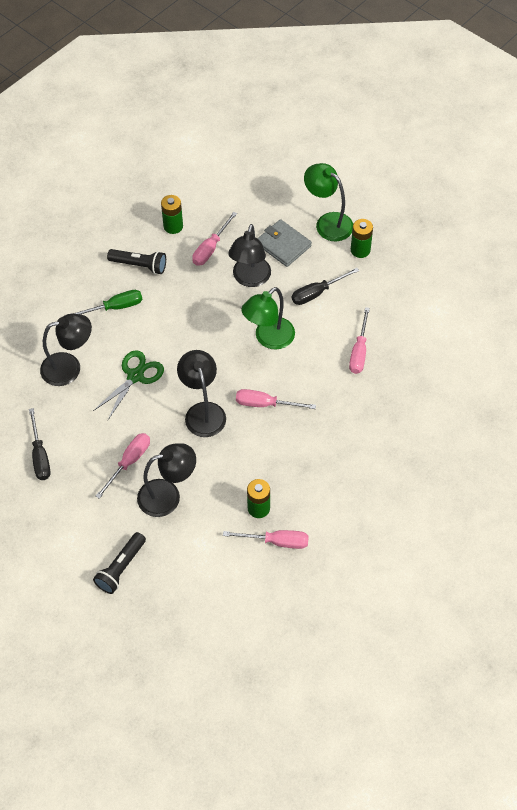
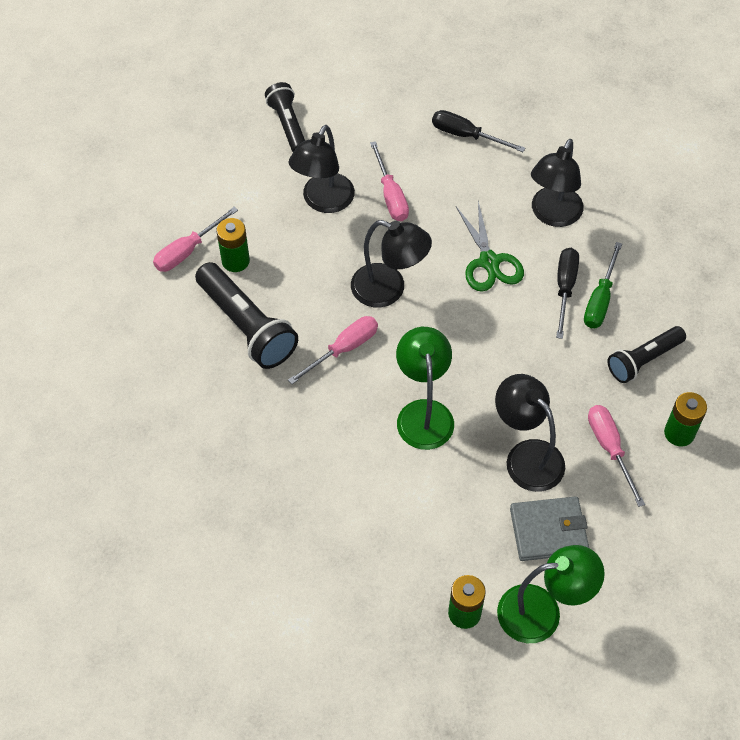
camera: 130 degrees right, 0 degrees up
black screwdriver [292,268,359,305] -> black screwdriver moved to [556,248,579,339]
pink screwdriver [349,307,370,374] -> none
none -> black flashlight [195,262,298,369]

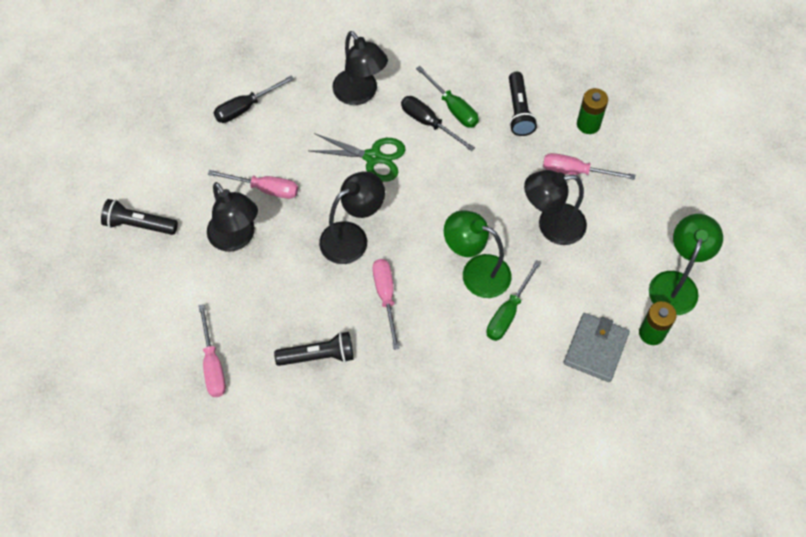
camera: 60 degrees left, 5 degrees up
black flashlight [195,262,298,369] -> black flashlight [274,332,353,366], size x0.64
green battery [216,218,250,272] -> none
grey wallet [510,496,589,561] -> grey wallet moved to [564,313,630,382]
none -> green screwdriver [486,260,541,341]

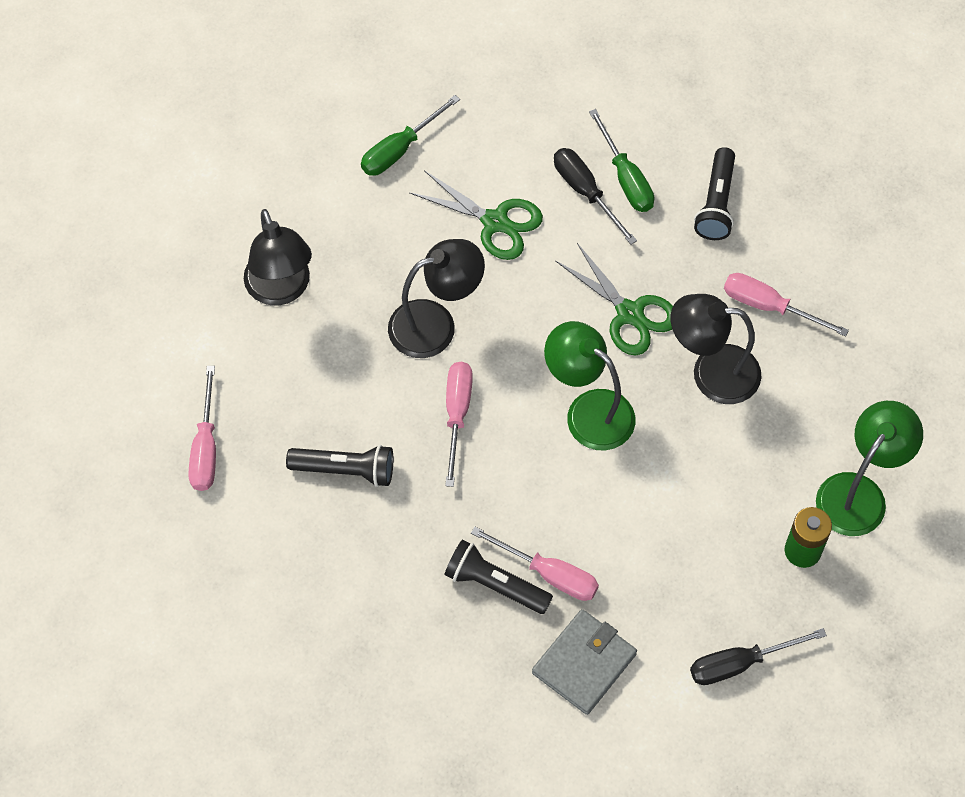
camera: 15 degrees right, 0 degrees up
black flashlight [101,199,178,235] -> black flashlight moved to [445,540,553,614]
pink screwdriver [208,170,298,199] -> pink screwdriver moved to [471,527,599,601]
black screwdriver [214,75,294,123] -> black screwdriver moved to [690,628,827,685]
black lamp [332,31,388,105] -> none
green screwdriver [486,260,541,341] -> green screwdriver moved to [361,95,460,176]
grey wallet [564,313,630,382] -> grey wallet moved to [532,609,637,715]
green battery [577,88,608,134] -> none
none -> green scissors [555,243,673,356]

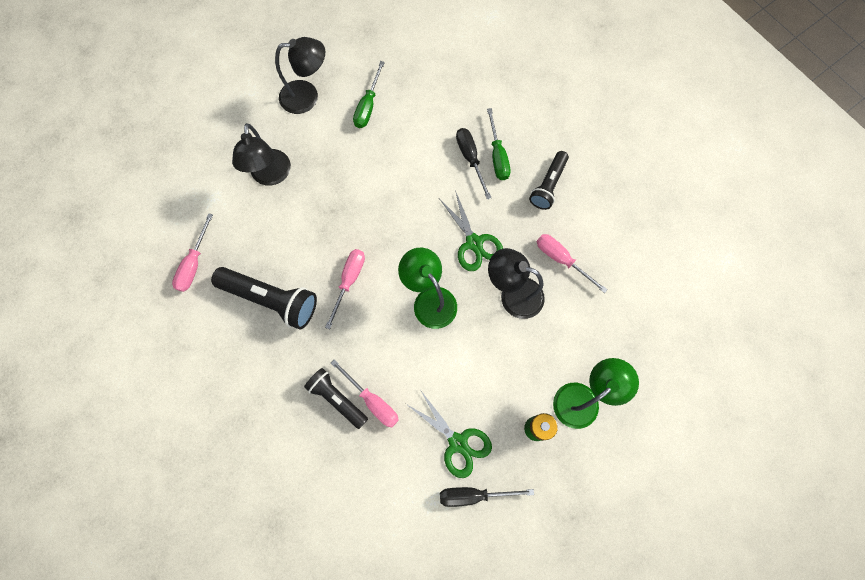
camera: 15 degrees right, 10 degrees up
black flashlight [286,445,393,487] -> black flashlight [211,267,317,329], size x1.56
green screwdriver [361,95,460,176] -> green screwdriver turned 45 degrees counterclockwise [353,61,385,128]
black lamp [388,239,485,358] -> black lamp moved to [275,37,325,114]
green scissors [409,170,543,260] -> green scissors moved to [406,391,492,478]
grey wallet [532,609,637,715] -> none

